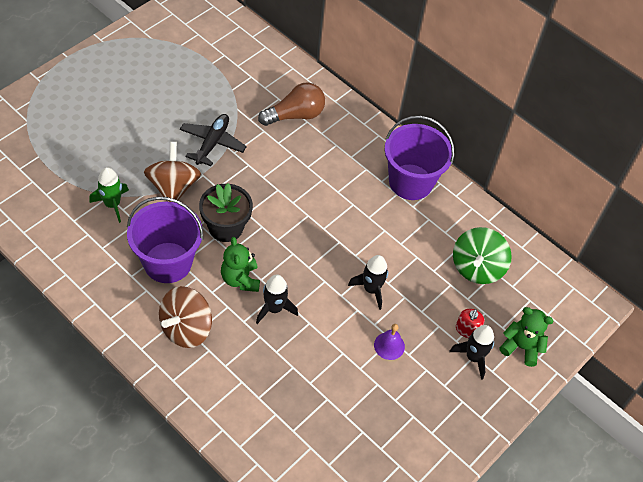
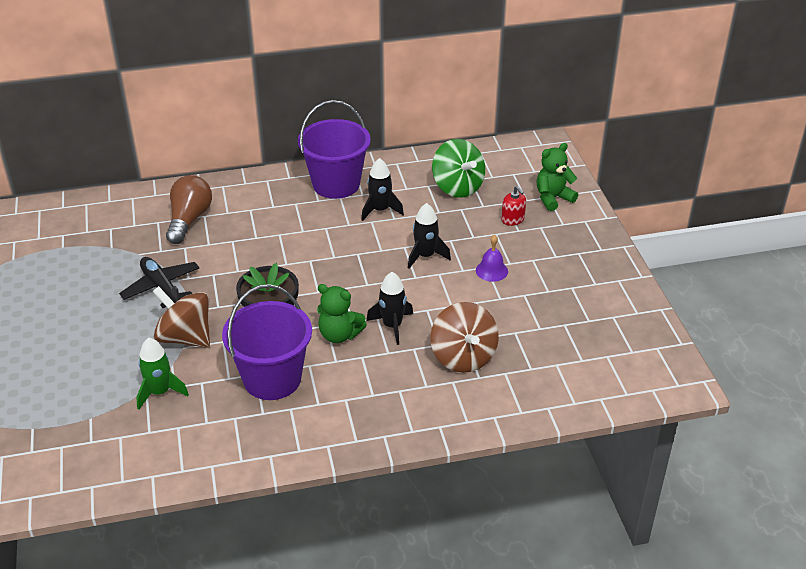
camera: 50 degrees left, 15 degrees down
brown spinning top [159,286,212,348] -> brown spinning top moved to [430,302,499,373]
black rocket [449,325,494,380] -> black rocket moved to [361,158,404,221]

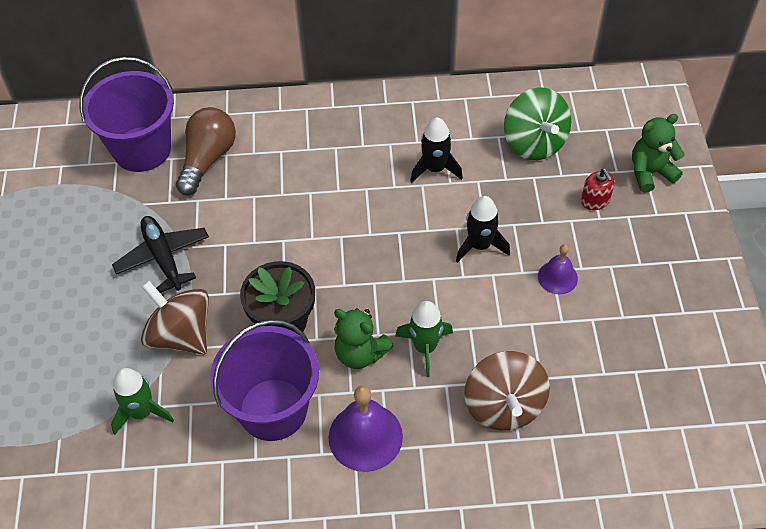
camera: 10 degrees right, 15 degrees up
purple bucket [298,100,371,199] -> purple bucket moved to [80,57,174,172]
black rocket [366,272,413,345] -> green rocket [395,301,453,377]
none -> purple bell [329,386,403,472]

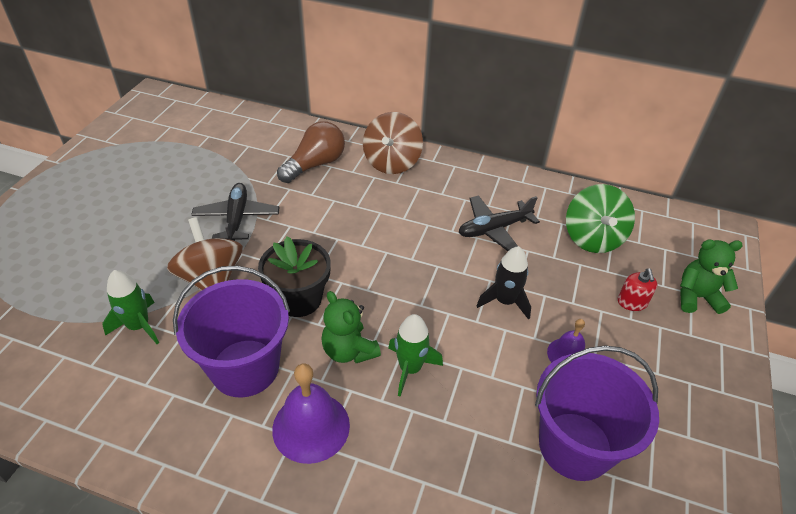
camera: 20 degrees right, 10 degrees down
purple bucket [80,57,174,172] -> purple bucket moved to [535,346,659,481]
black rocket [410,117,463,183] -> black plane [459,195,540,251]
brown spinning top [464,351,550,431] -> brown spinning top moved to [363,112,423,174]

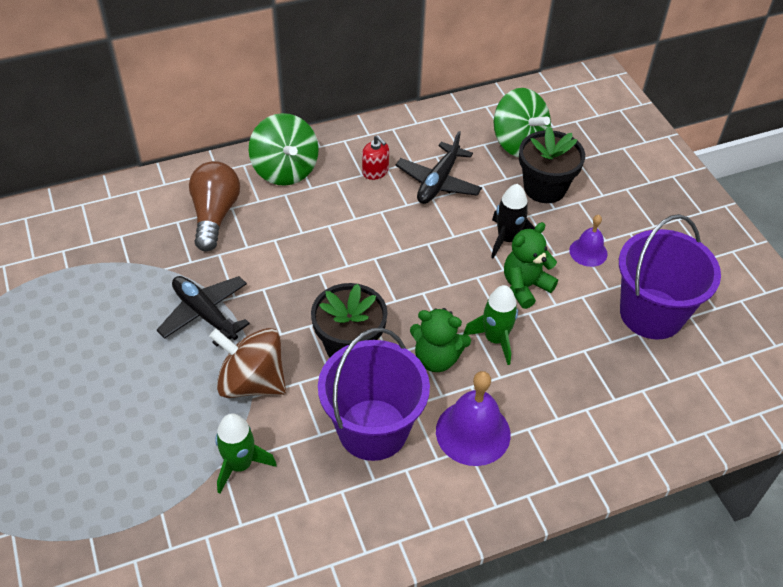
camera: 40 degrees left, 5 degrees up
brown spinning top [363,112,423,174] -> green spinning top [249,113,319,186]
red soap dispenser [618,268,657,311] -> red soap dispenser moved to [362,135,389,180]
green teddy bear [680,239,743,314] -> green teddy bear moved to [504,222,558,309]
none -> black flower pot [519,126,585,203]

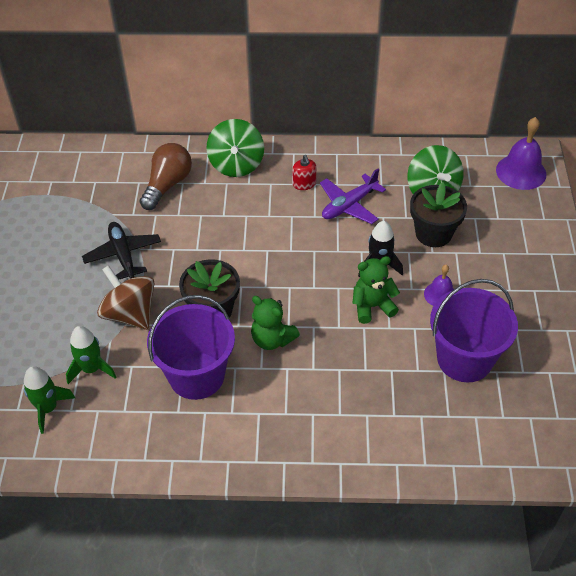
camera: 25 degrees right, 0 degrees up
black plane [396,131,482,204] -> purple plane [320,168,386,224]
purple bell [436,371,511,466] -> purple bell moved to [496,117,546,190]
green rocket [463,285,518,365] -> green rocket moved to [24,366,75,434]

